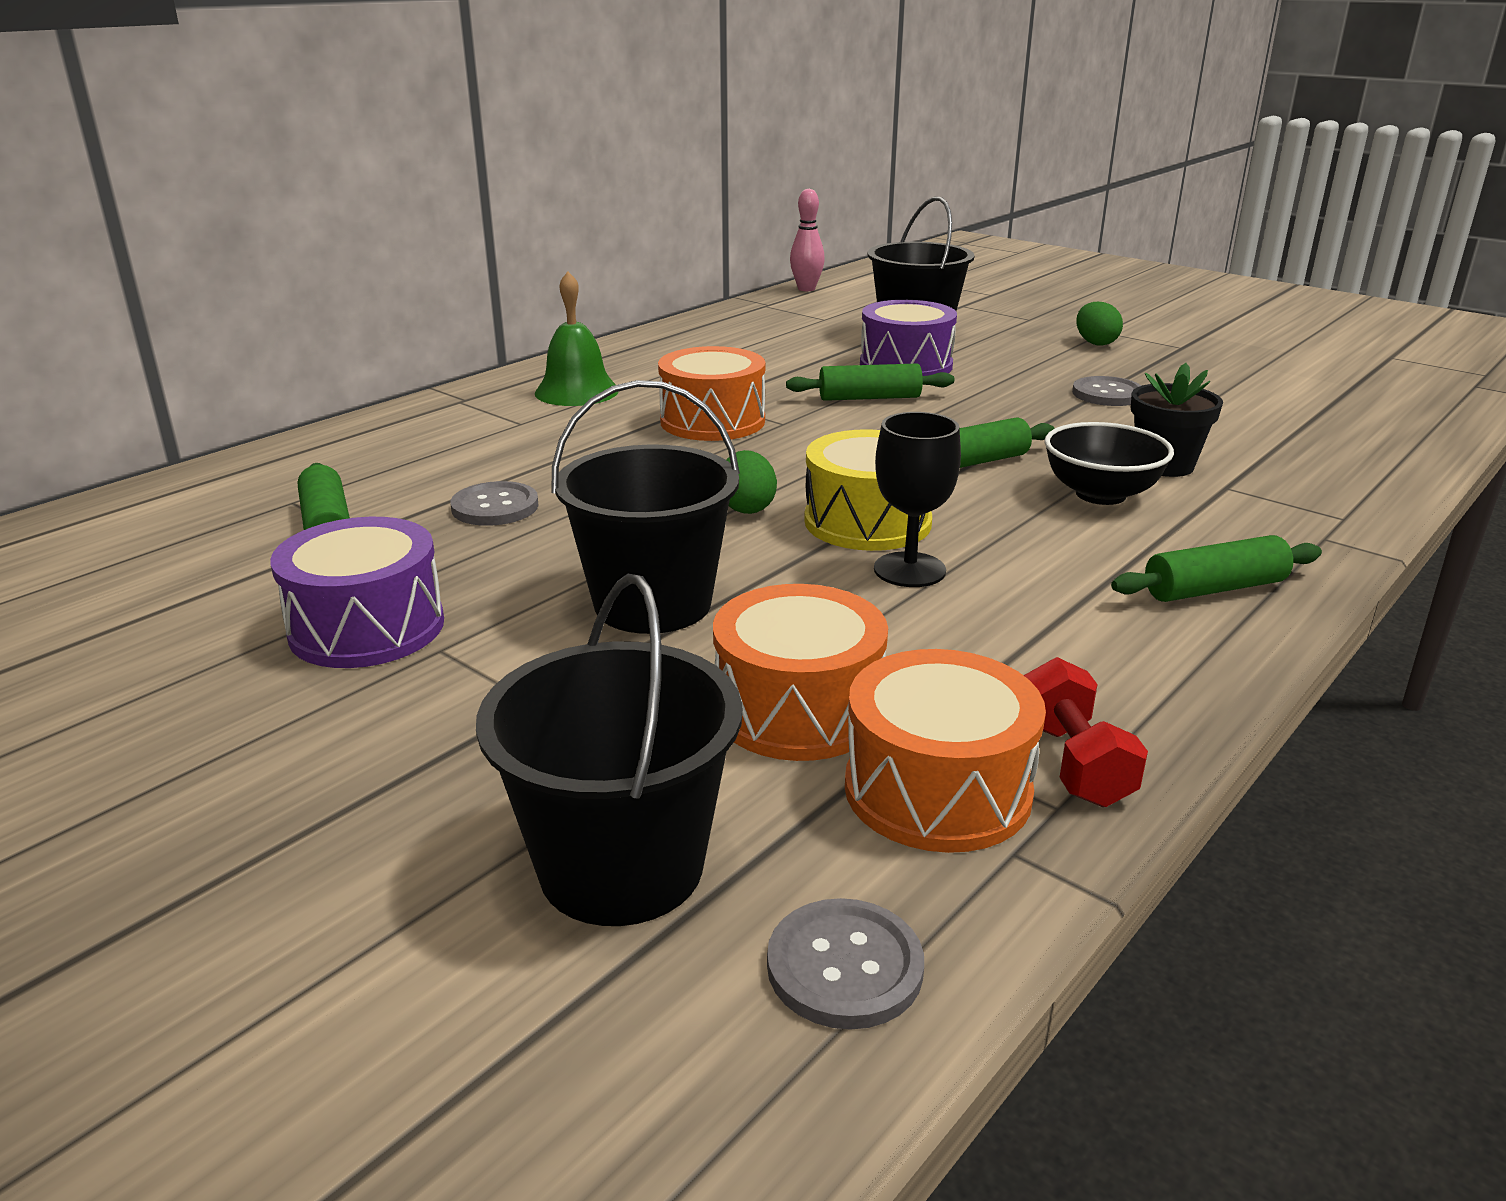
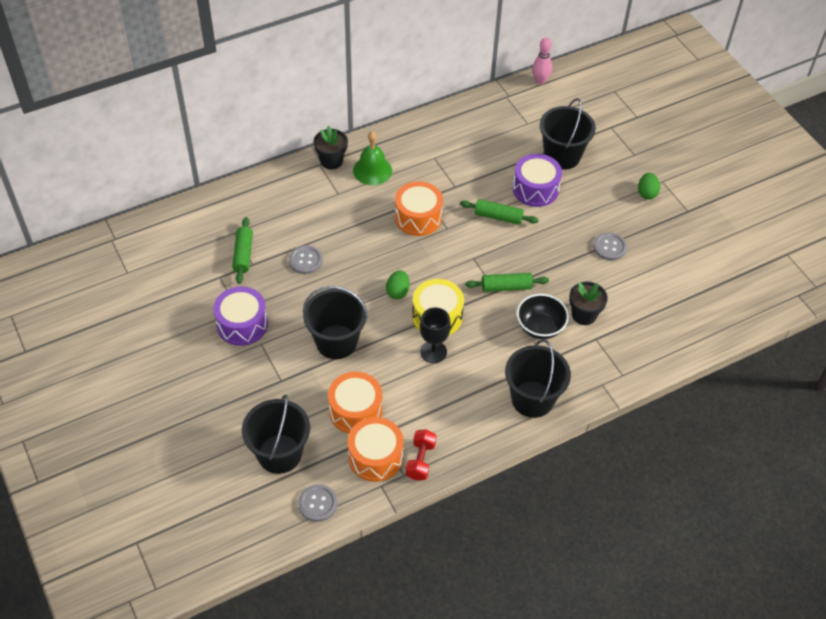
camera: 20 degrees right, 25 degrees up
green rolling pin [1111,535,1322,602] -> black bucket [505,339,571,418]
none -> black flower pot [313,126,348,169]

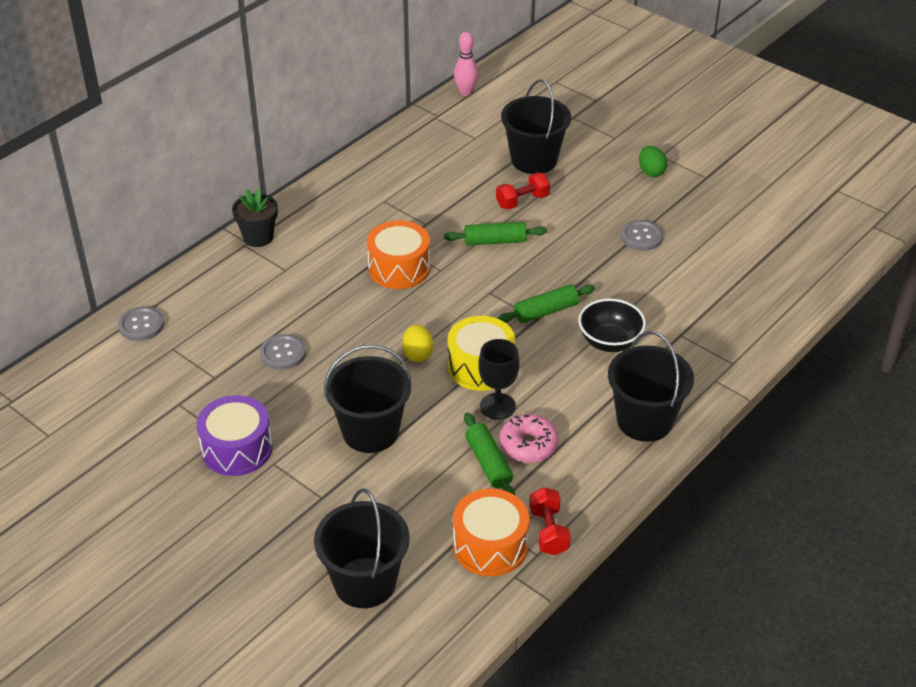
camera: 20 degrees left, 10 degrees down
green rolling pin [232,217,253,284] -> green rolling pin moved to [464,412,515,495]
grey button [298,484,338,522] -> grey button moved to [118,307,164,341]
orange drum [328,372,382,434] -> none
green bell [353,131,392,185] -> none
green egg [386,270,410,299] -> yellow egg [402,325,433,362]
purple drum [513,154,562,207] -> red dumbbell [496,172,550,209]
black flower pot [569,281,608,325] -> none
none -> pink donut [499,414,559,463]

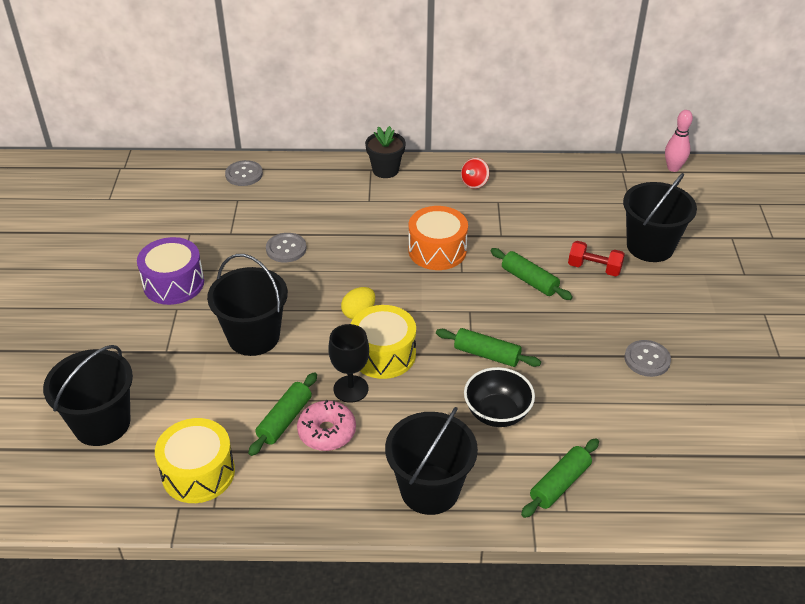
camera: 50 degrees right, 0 degrees up
orange drum [453,489,530,576] -> yellow drum [155,418,235,503]
red dumbbell [529,487,571,555] -> none
green egg [639,146,667,177] -> none
none -> red spinning top [461,158,489,189]
none -> green rolling pin [521,438,599,518]

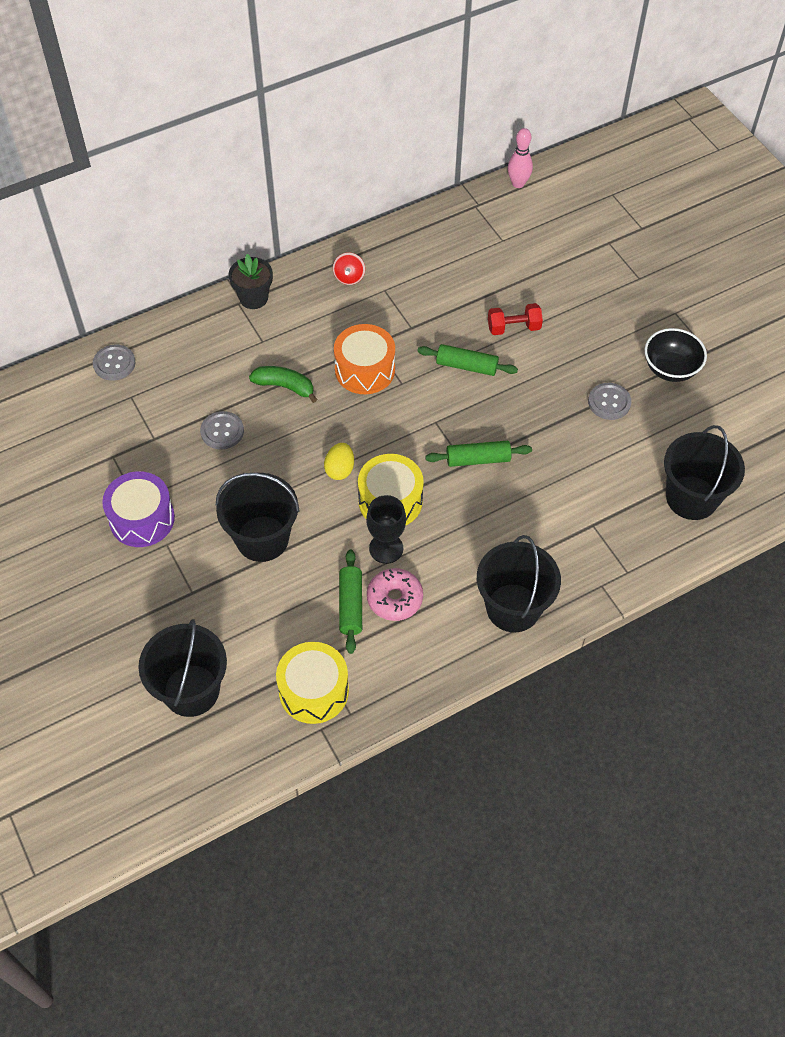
camera: 30 degrees left, 15 degrees up
black bowl [464,367,535,427] -> black bowl moved to [645,328,707,382]
green rolling pin [521,438,599,518] -> none
black bucket [623,173,697,262] -> black bucket moved to [664,425,745,520]
none -> green banana [249,366,317,403]

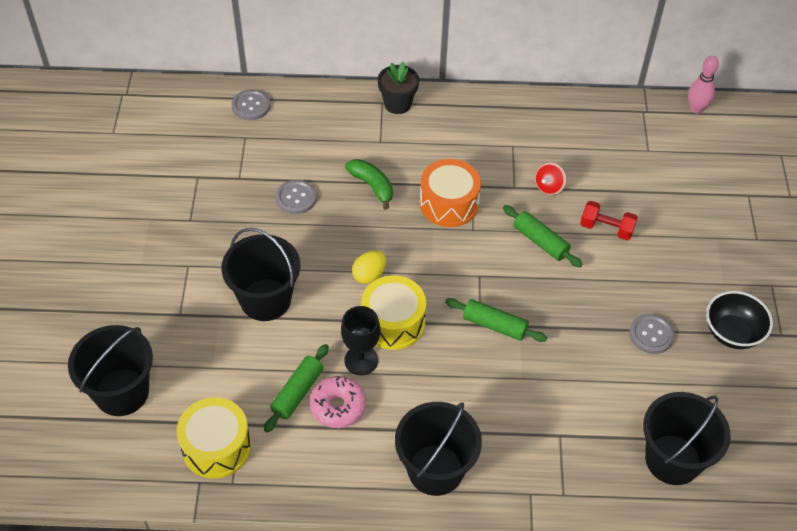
camera: 30 degrees right, 5 degrees down
purple drum [102,471,175,547] -> none
red spinning top [333,252,365,285] -> red spinning top moved to [535,162,566,195]

